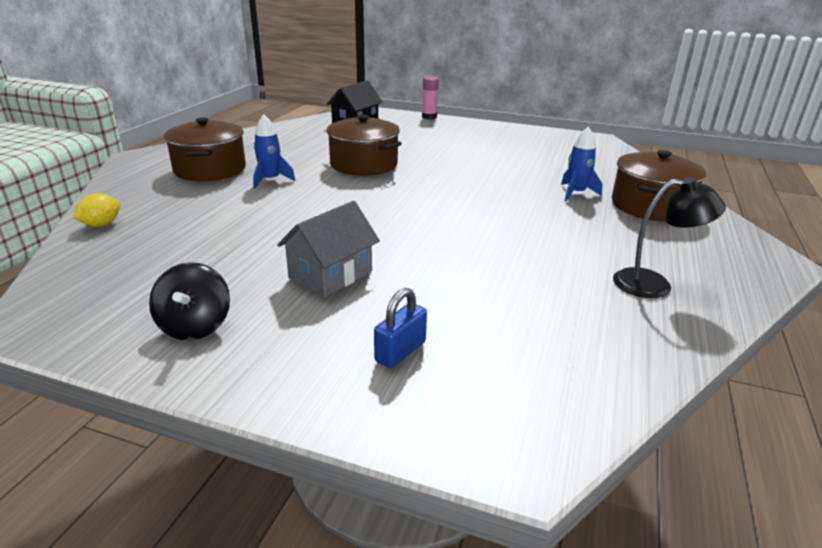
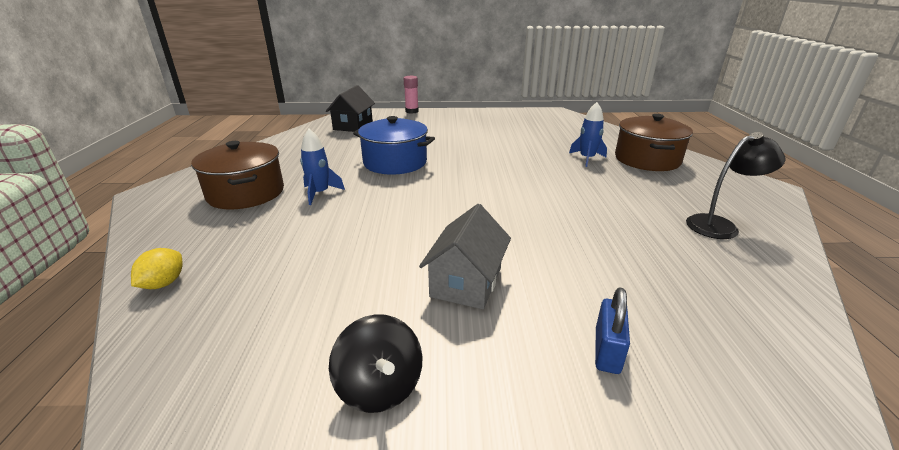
camera: 20 degrees left, 0 degrees up
brown pot [326,114,402,176] -> blue pot [353,116,435,175]

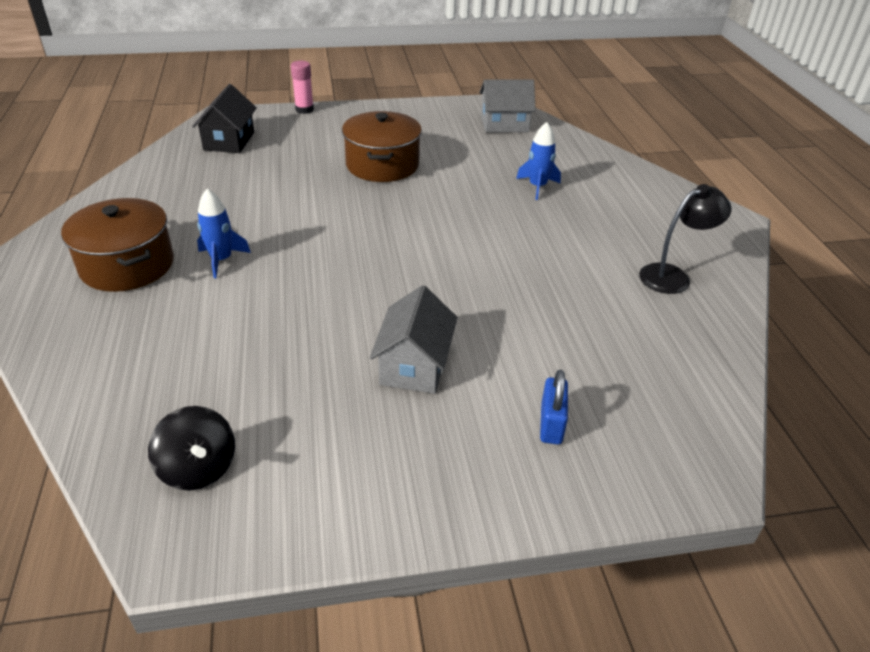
camera: 10 degrees left, 10 degrees up
yellow lemon [131,248,183,289] -> none
black spinning top [329,314,422,413] -> black spinning top moved to [148,406,235,491]
blue pot [353,116,435,175] -> none
brown pot [615,114,693,171] -> brown pot moved to [342,111,422,182]
none -> grey house [479,79,536,132]

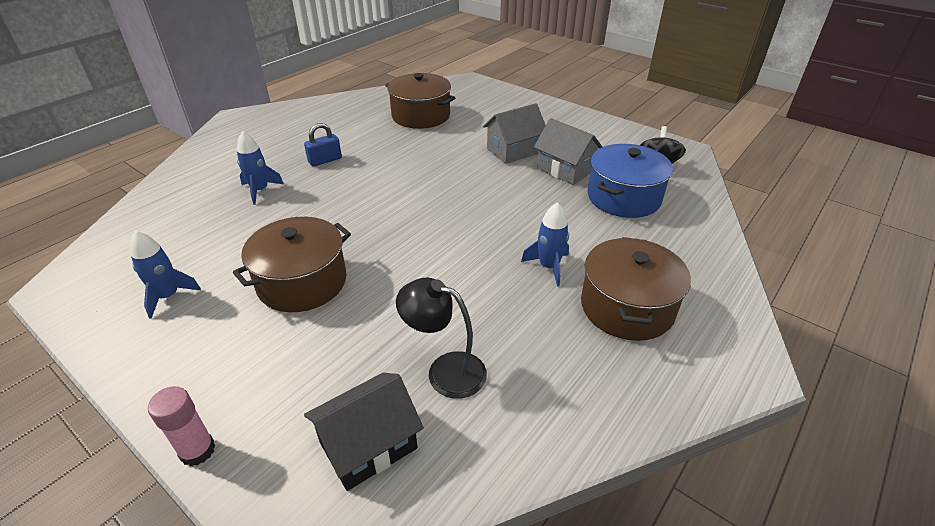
camera: 130 degrees left, 0 degrees up
grey house [479,79,536,132] -> grey house moved to [534,118,603,185]
blue padlock [540,370,568,444] -> blue padlock moved to [304,123,342,167]
black lamp [639,184,732,294] -> black lamp moved to [396,277,487,399]
none -> blue rocket [130,230,201,318]
none -> brown pot [385,73,455,129]
none -> blue pot [588,144,673,218]

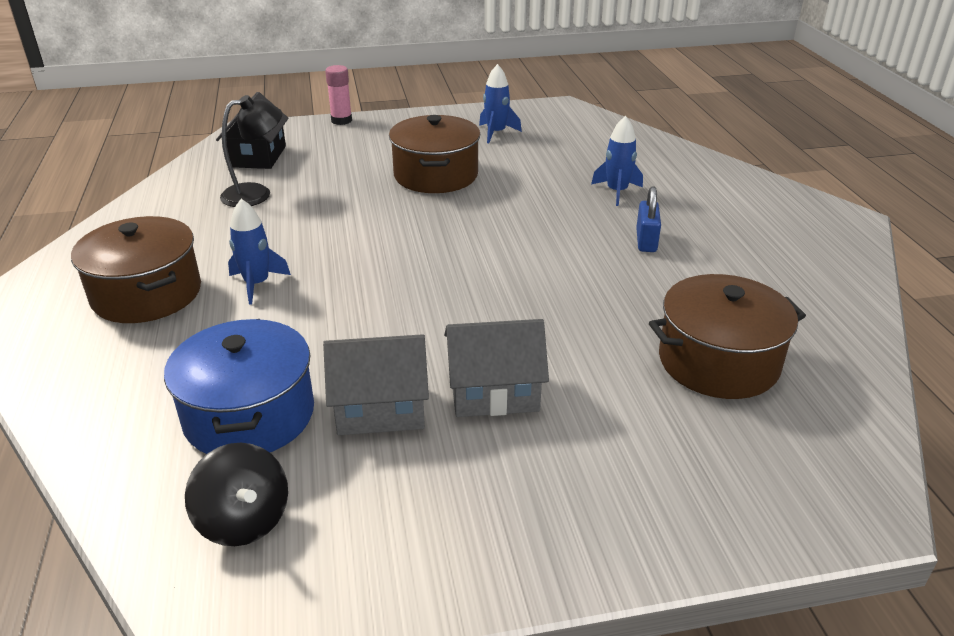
camera: 130 degrees right, 5 degrees down
grey house [483,103,546,164] -> grey house turned 75 degrees clockwise [444,319,549,417]

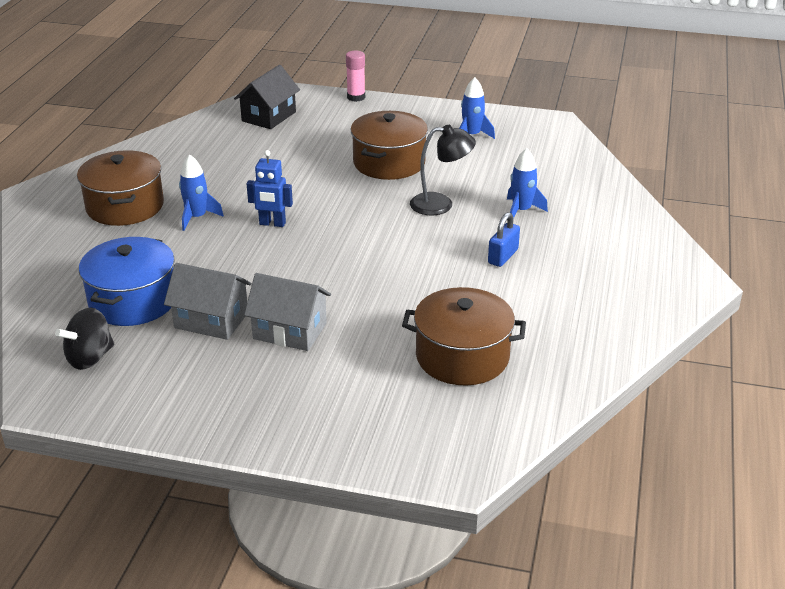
camera: 25 degrees right, 0 degrees up
black spinning top [185,443,288,546] -> black spinning top turned 60 degrees clockwise [55,308,115,370]
black lamp [220,95,282,207] -> black lamp moved to [410,125,476,216]
none -> blue robot [247,150,293,227]

